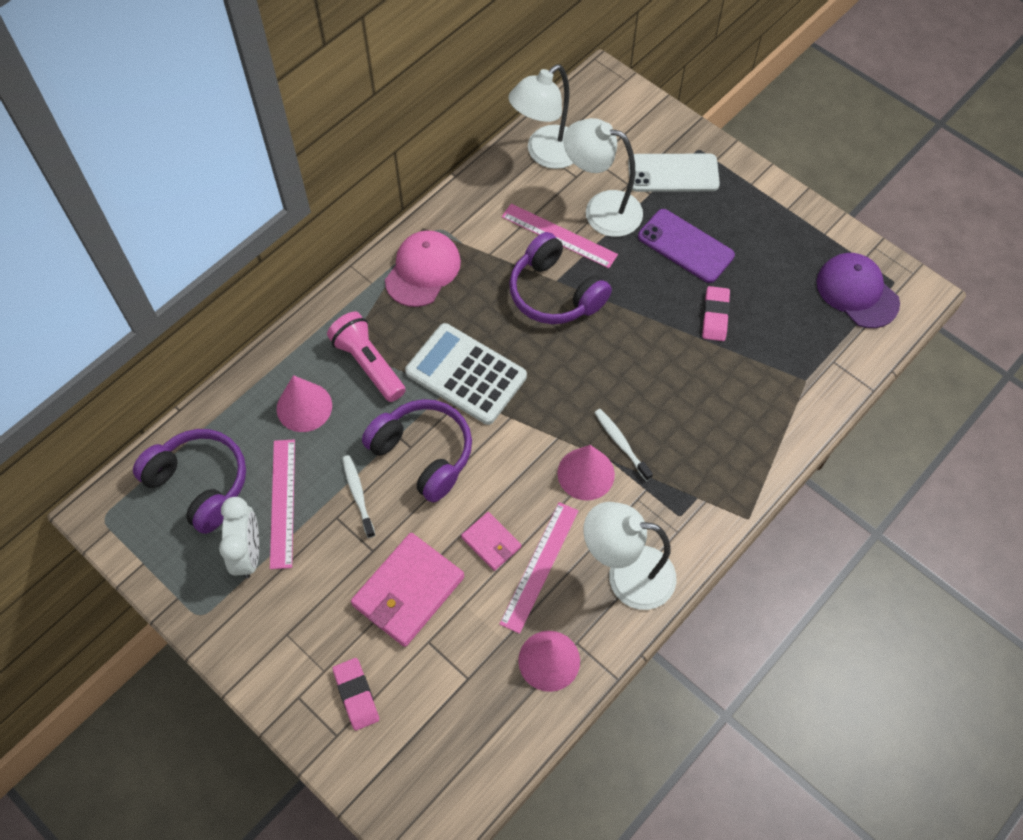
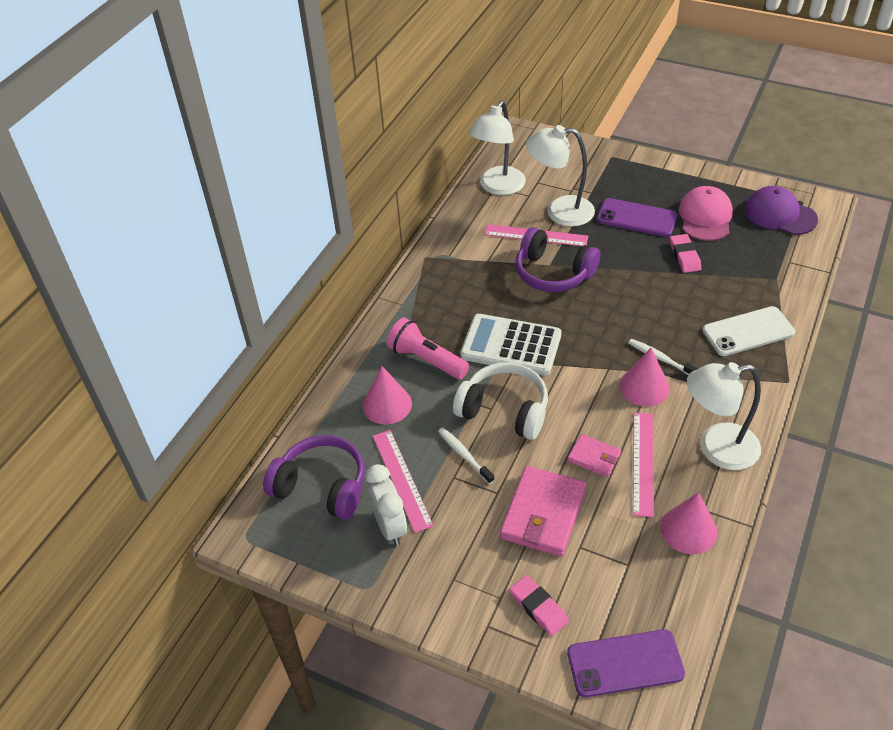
camera: 15 degrees left, 15 degrees down
purple headphones [362,399,472,503] -> white headphones [453,362,548,440]
pink cap [385,230,461,307] -> pink cap moved to [679,186,733,241]
white phone [628,154,720,192] -> white phone moved to [702,306,795,356]
none -> purple phone [567,629,685,697]

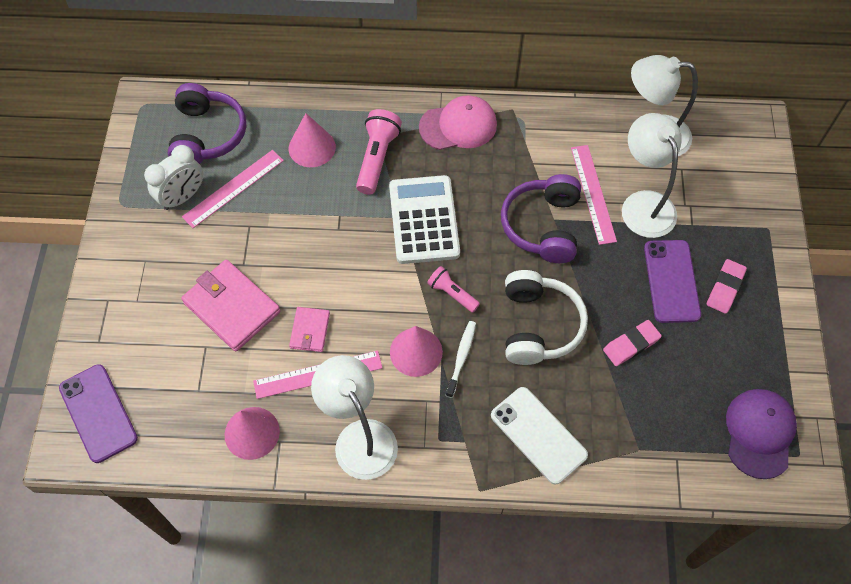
camera: 65 degrees right, 15 degrees up
white toothbrush [438,428,494,484] -> none
white headphones [453,362,548,440] -> white headphones moved to [505,270,588,365]
pink wallet [500,466,586,557] -> pink wallet turned 45 degrees clockwise [181,260,280,352]
pink eraser [510,575,569,636] -> pink eraser moved to [707,259,747,314]
pink cap [679,186,733,241] -> pink cap moved to [419,95,497,150]
none -> pink flashlight [427,266,480,313]

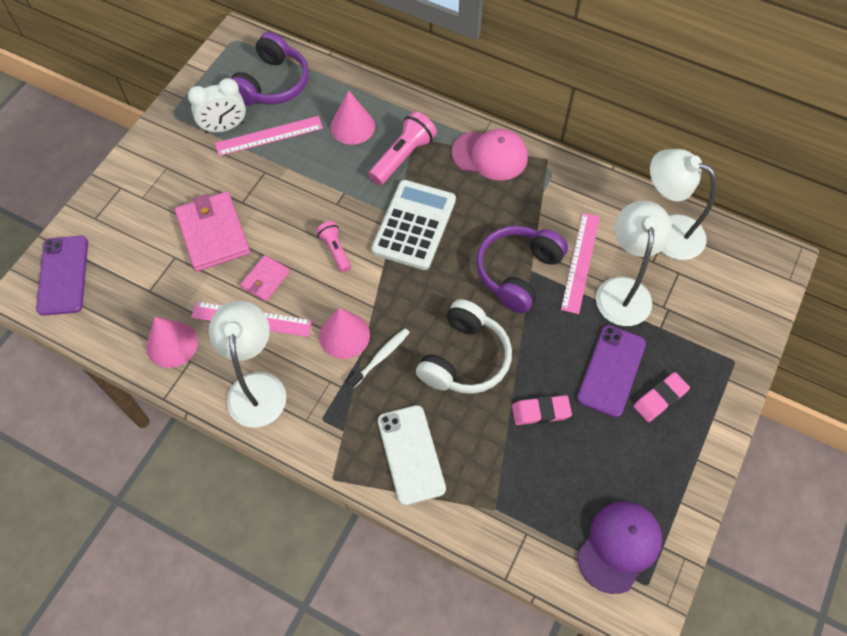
camera: 25 degrees right, 0 degrees up
pink flashlight [427,266,480,313] -> pink flashlight moved to [316,221,351,272]

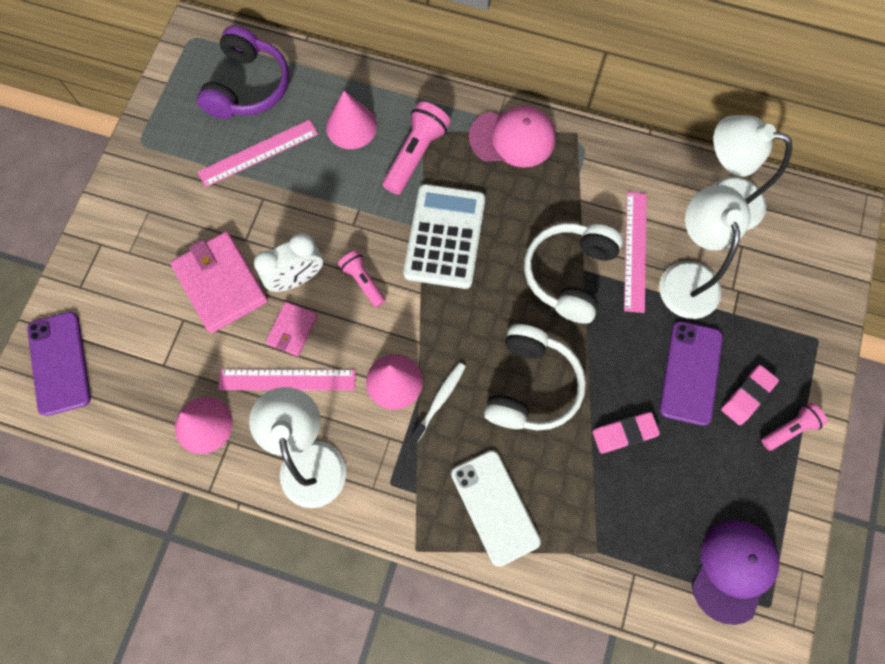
camera: 10 degrees left, 10 degrees up
white clock [188,78,246,133] -> white clock moved to [254,233,323,292]
purple headphones [476,226,568,313] -> white headphones [524,223,623,324]
none -> pink flashlight [762,402,827,451]

